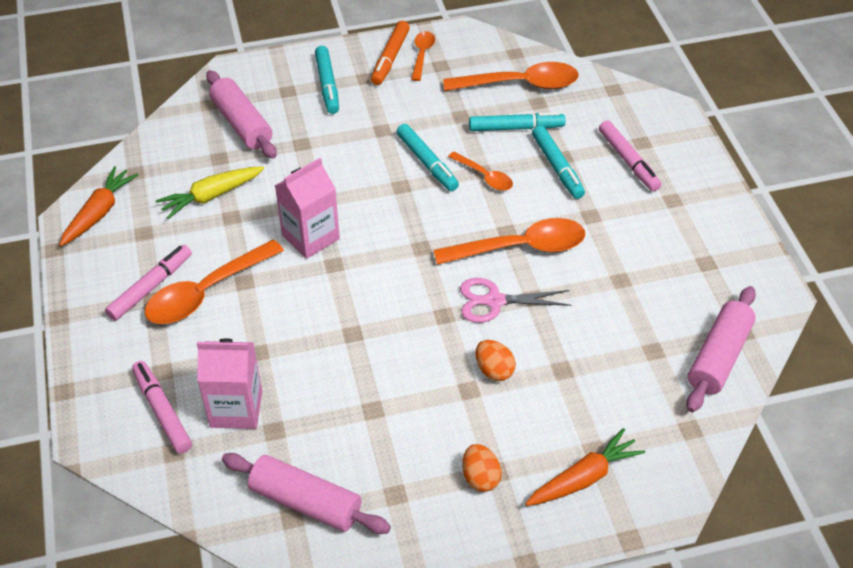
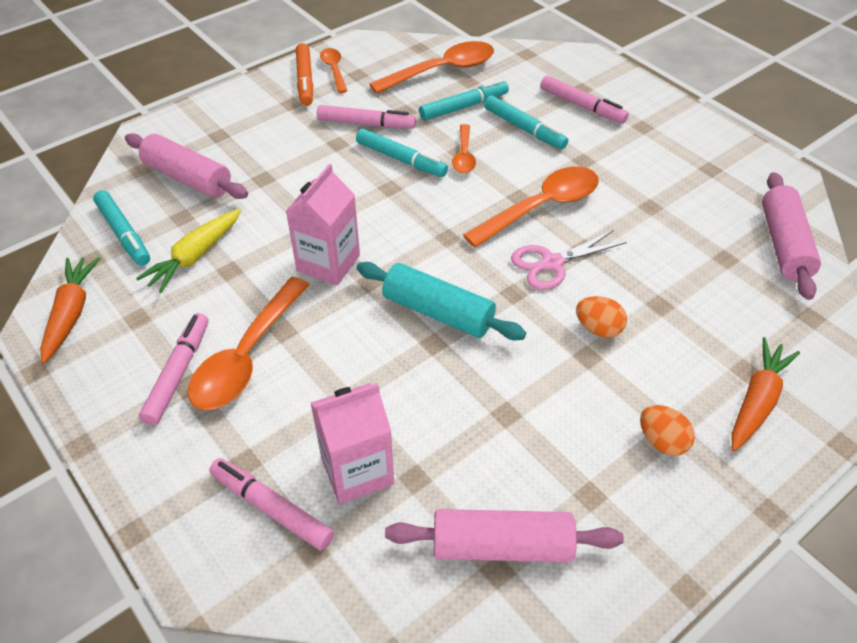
camera: 25 degrees left, 0 degrees up
turquoise marker [315,46,339,114] -> turquoise marker moved to [93,190,150,266]
orange spoon [448,152,513,191] -> orange spoon turned 75 degrees clockwise [452,124,476,173]
none -> pink marker [317,105,416,129]
none -> turquoise rolling pin [357,262,526,340]

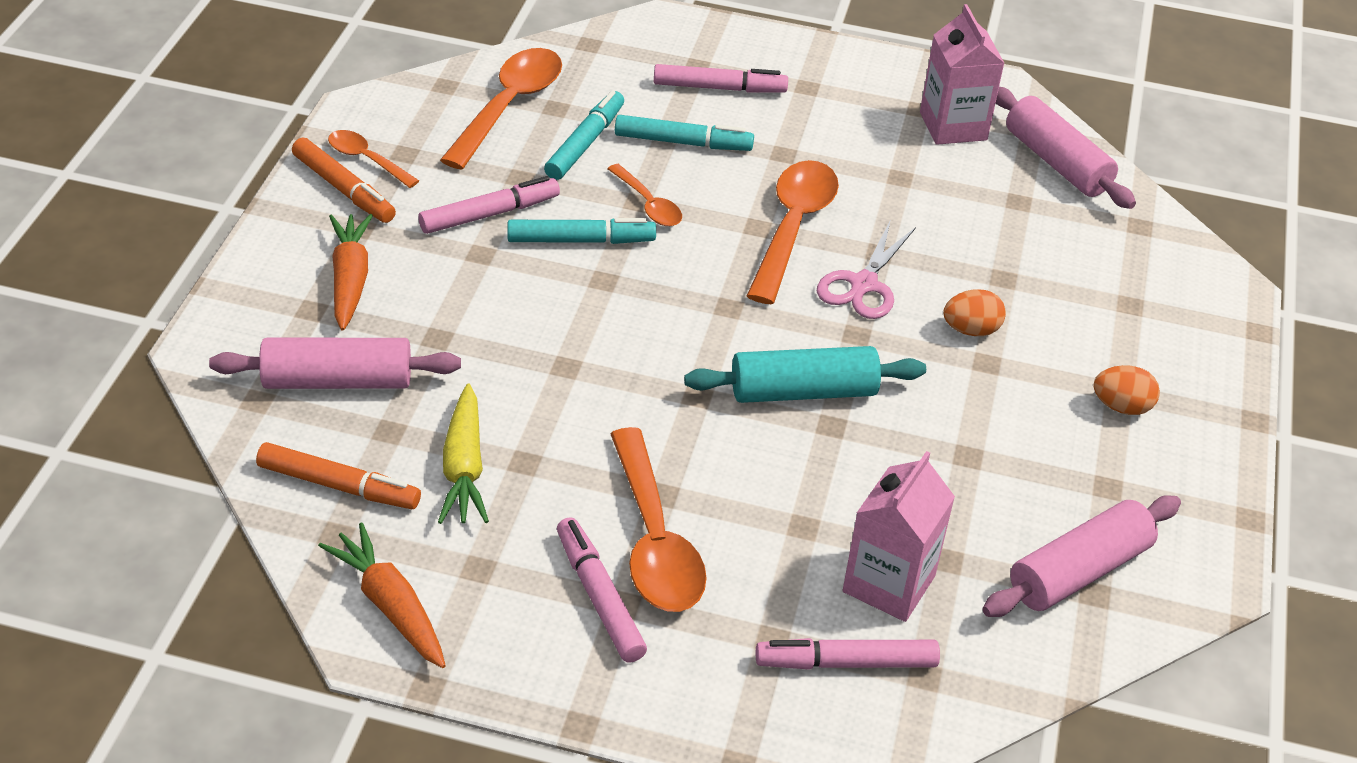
camera: 40 degrees left, 5 degrees down
turquoise marker [93,190,150,266] -> orange marker [256,442,421,509]
pink carton [286,164,360,285] -> pink carton moved to [920,4,1005,145]
orange carrot [731,337,800,451] -> orange carrot moved to [329,214,373,331]

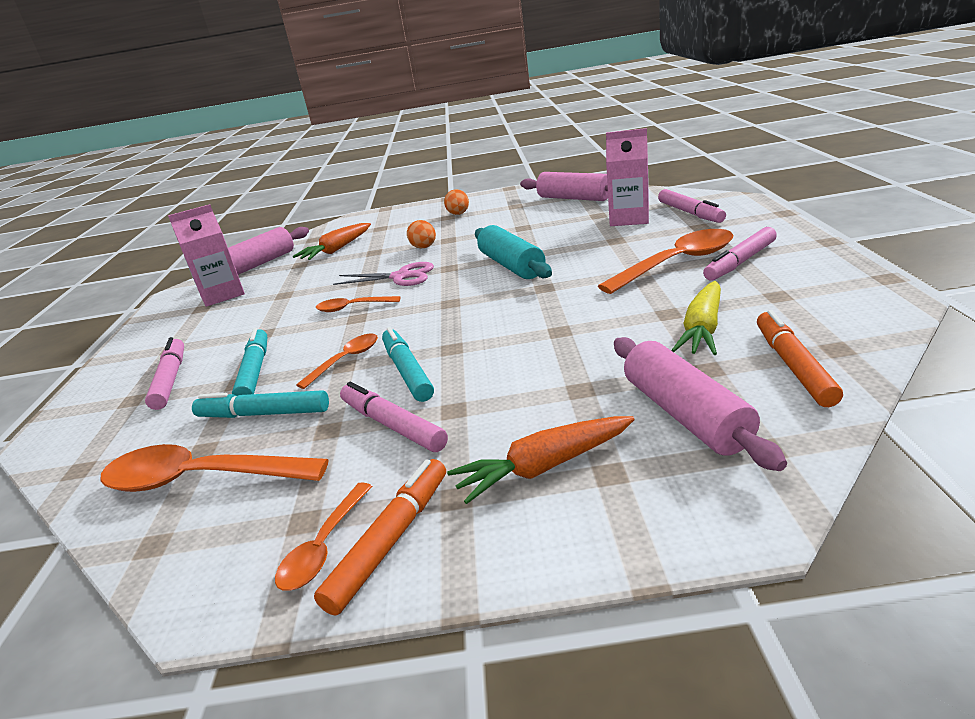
camera: 100 degrees left, 15 degrees down
orange carrot [318,522,446,668] -> orange carrot moved to [293,223,371,260]
yellow carrot [438,383,489,524] -> yellow carrot turned 135 degrees clockwise [671,281,721,355]
orange spoon [747,160,839,304] -> orange spoon [316,296,400,312], size x0.54

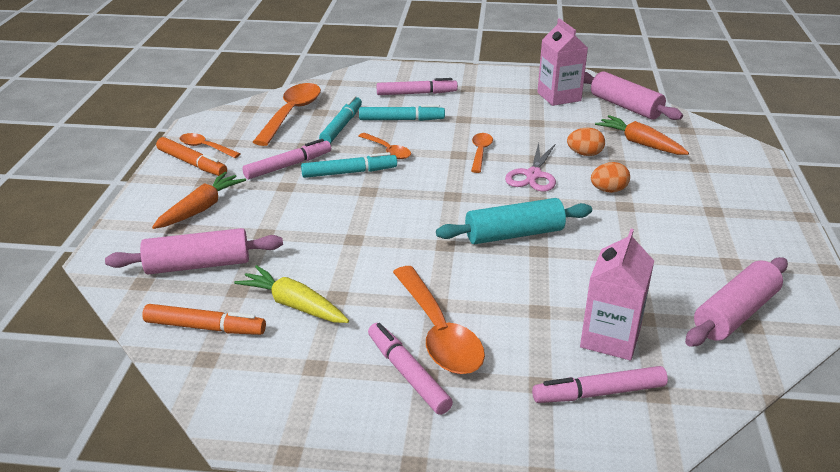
camera: 95 degrees right, 5 degrees up
orange egg [444,189,469,215] -> orange egg moved to [567,127,605,156]
orange carrot [447,416,635,504] -> orange carrot turned 45 degrees clockwise [152,172,246,229]

